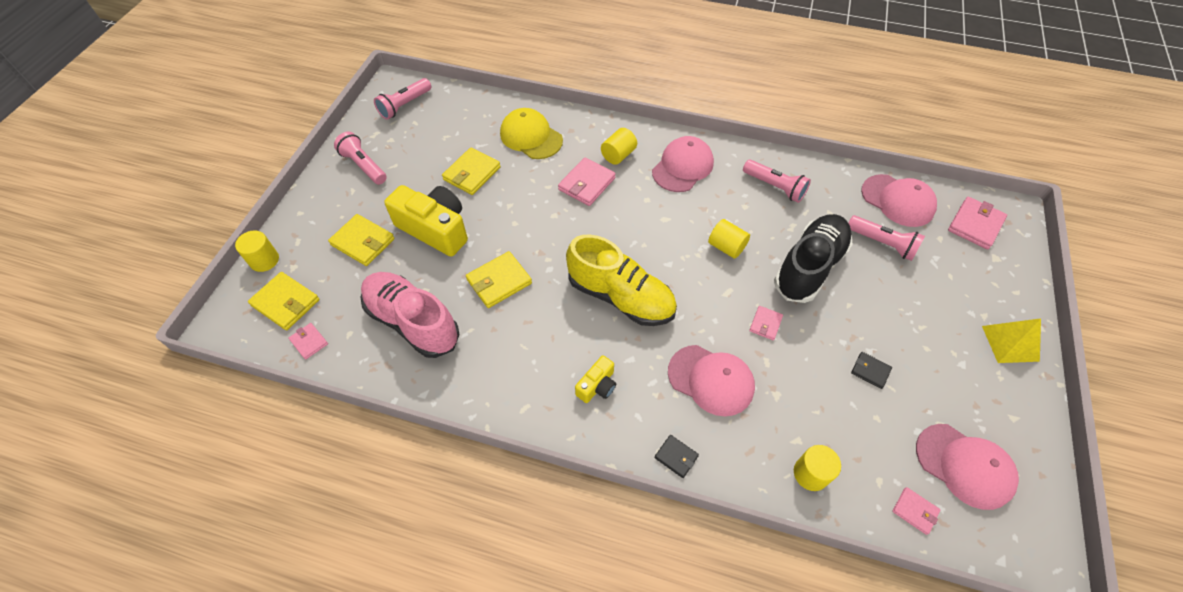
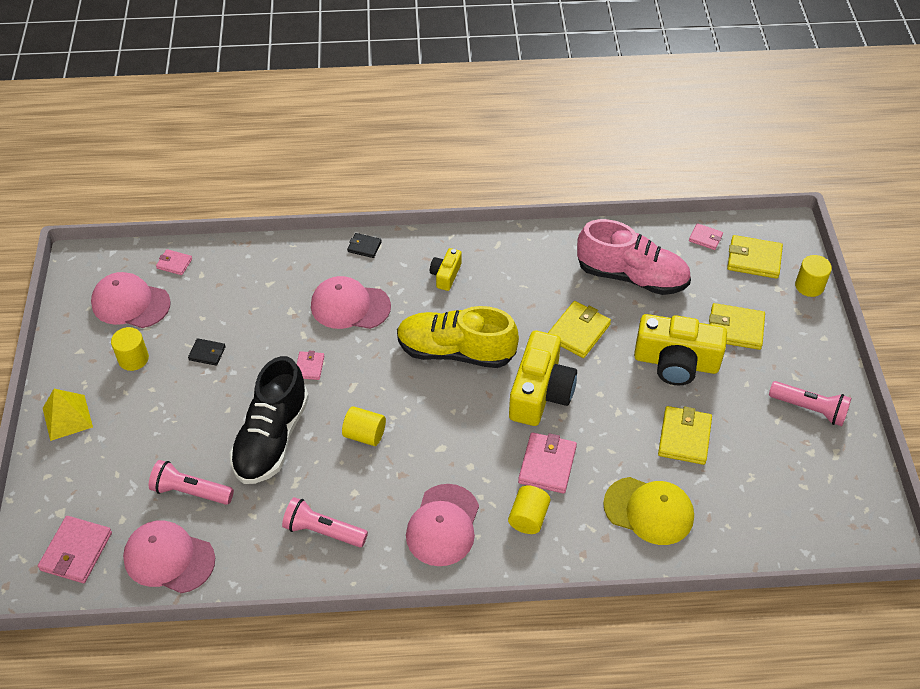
camera: 160 degrees right, 5 degrees down
pink flashlight [374,78,431,120] -> none
yellow cylinder [794,445,841,491] -> yellow cylinder moved to [111,327,149,371]
none -> yellow camera [509,331,577,426]

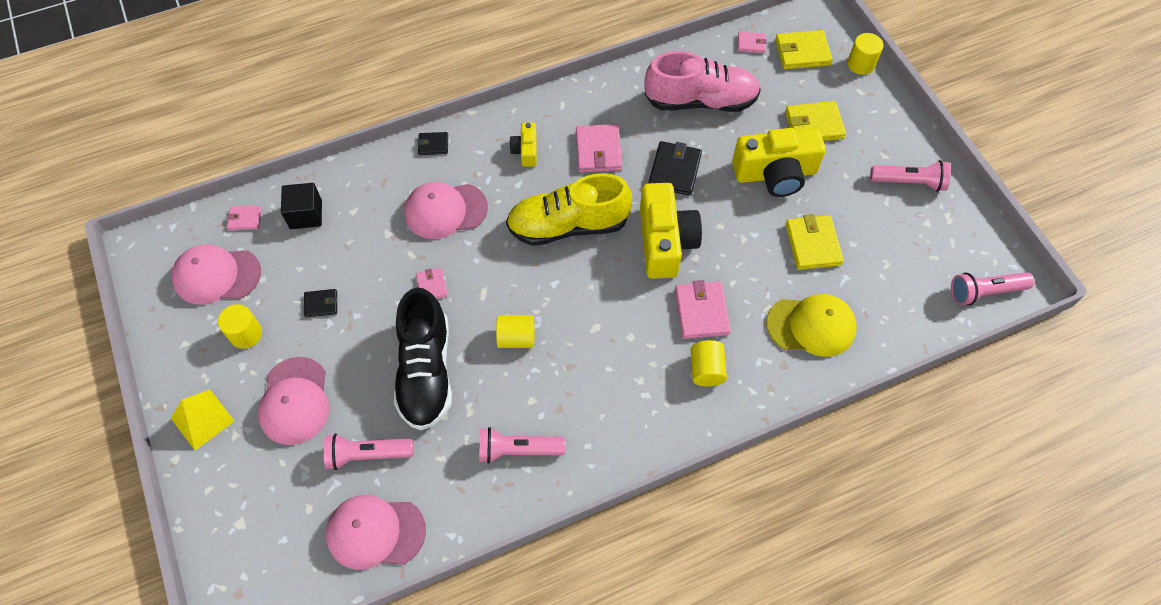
camera: 20 degrees left, 10 degrees up
pink wallet [38,516,112,583] -> pink wallet moved to [576,124,622,172]
pink cap [406,484,479,566] -> pink cap moved to [258,357,329,445]
yellow wallet [548,301,611,358] -> black wallet [649,141,702,196]
none -> black cube [281,183,322,229]
none -> pink flashlight [951,272,1035,305]

